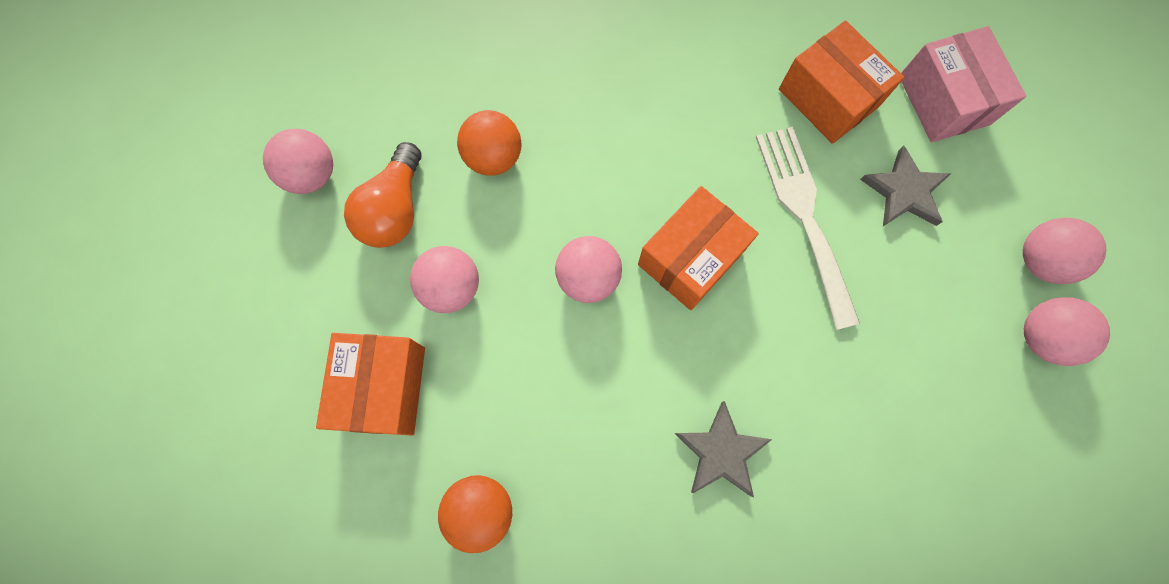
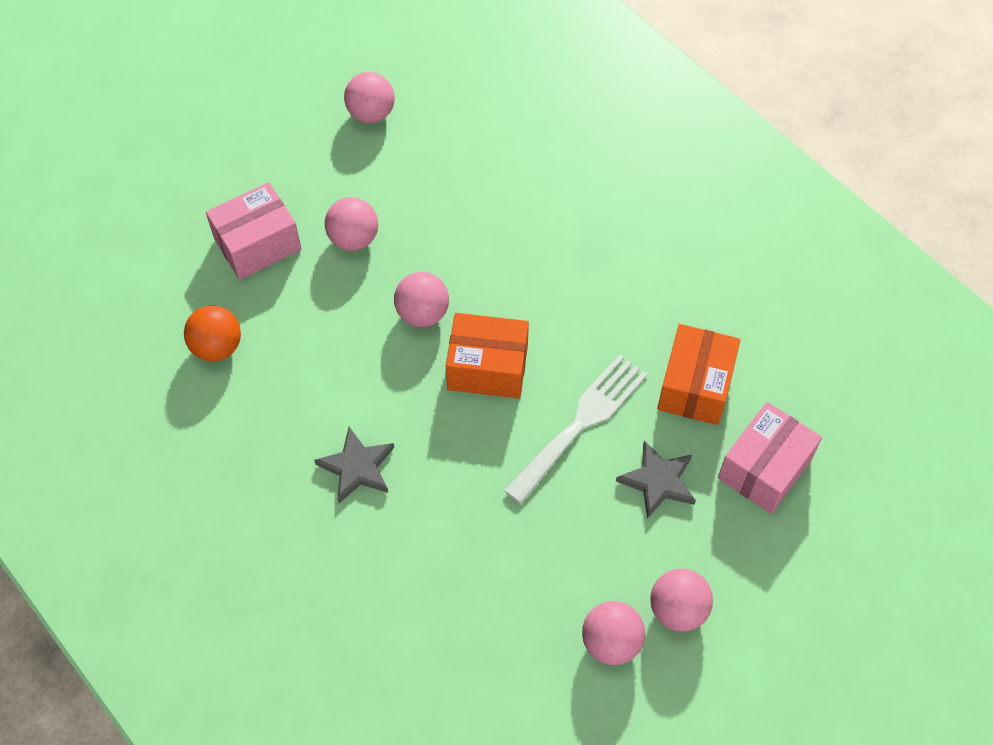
camera: 55 degrees right, 15 degrees down
orange box [316,333,425,436] -> pink box [206,182,302,280]
orange light bulb [344,142,421,248] -> none
orange ball [457,110,522,176] -> none

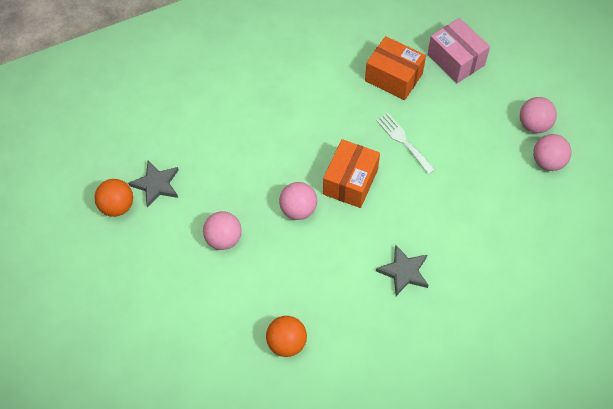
camera: 75 degrees left, 0 degrees up
pink box [206,182,302,280] -> none
pink ball [344,72,395,123] -> orange ball [94,179,133,217]
white fork [504,355,648,504] -> white fork [376,113,435,174], size x0.65
grey star [616,441,696,519] -> grey star moved to [128,160,179,208]

